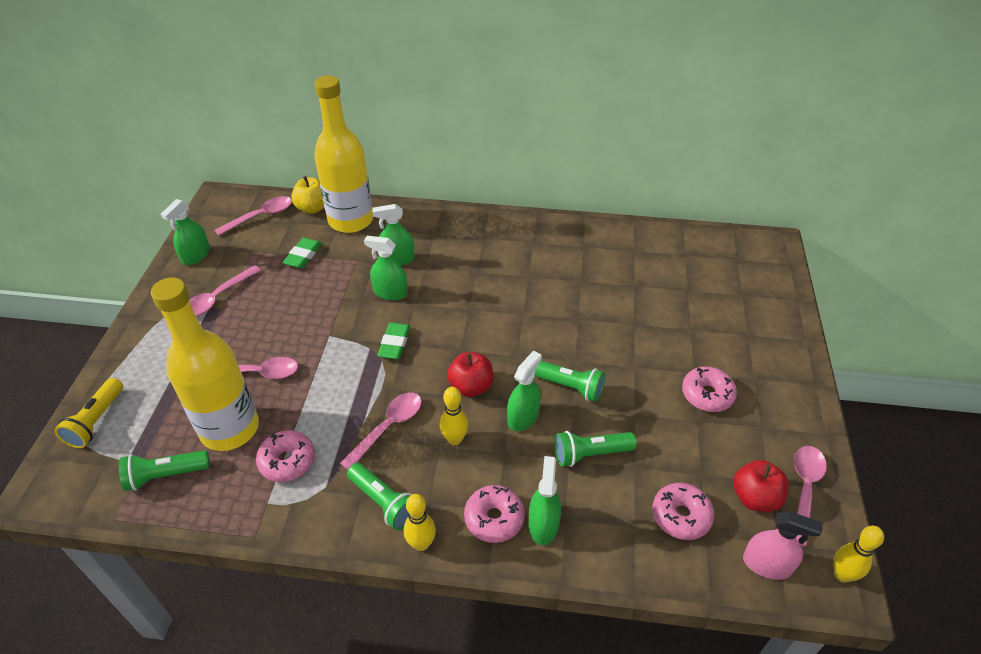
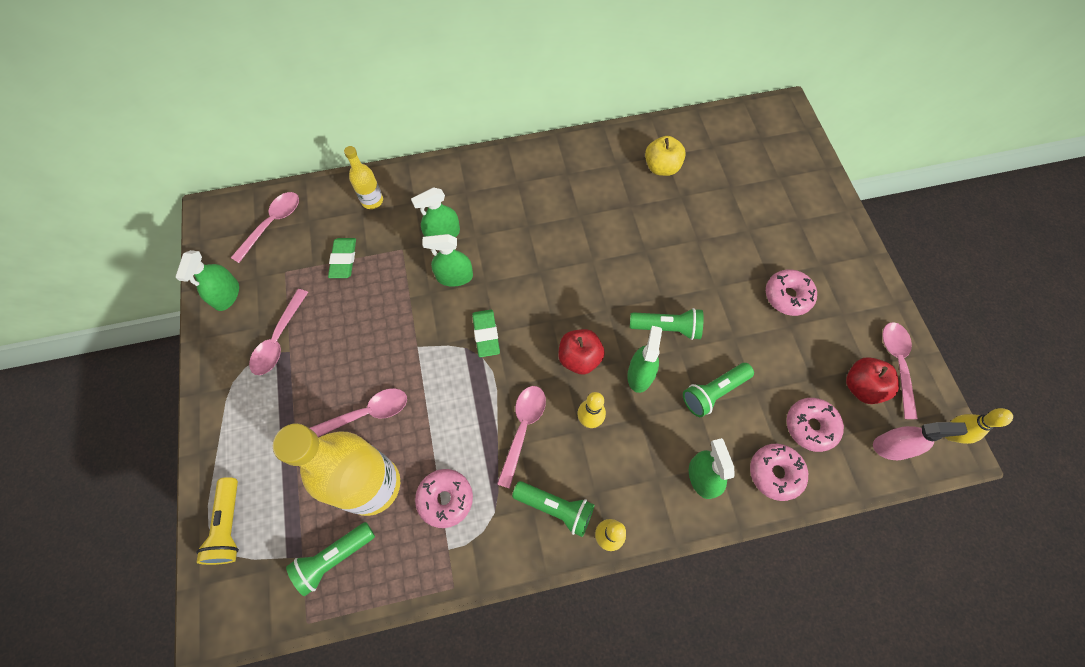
camera: 20 degrees left, 20 degrees up
yellow apple [291,176,324,214] -> yellow apple moved to [645,136,686,176]
yellow bottle [314,76,373,233] -> yellow bottle [344,146,383,209], size x0.46
pink donut [464,485,525,543] -> pink donut moved to [750,444,808,501]

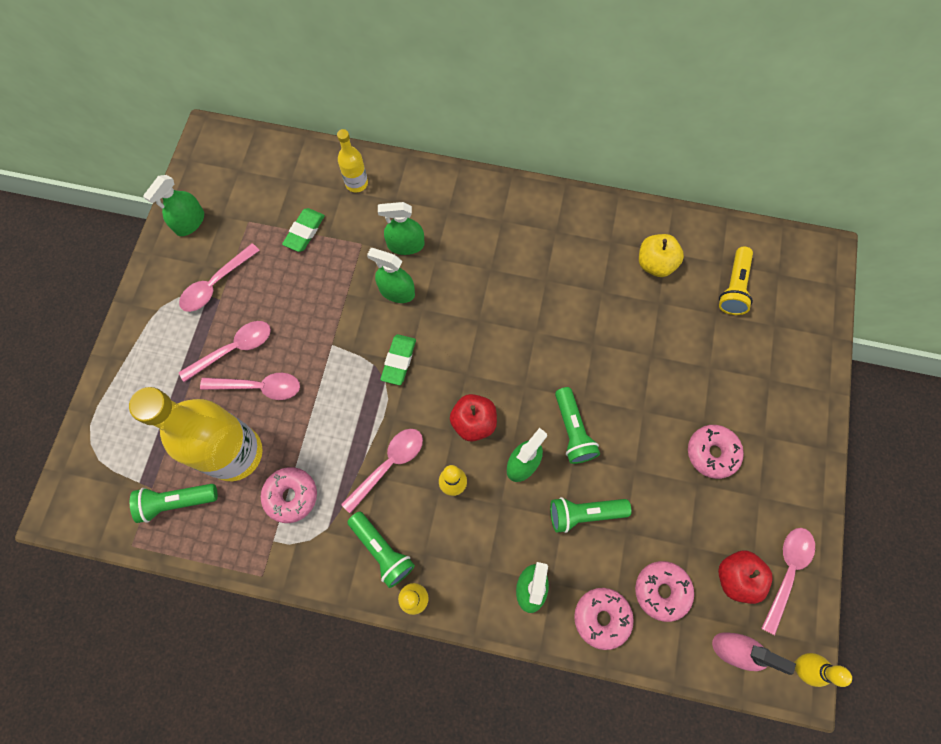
camera: 25 degrees right, 5 degrees up
yellow flashlight [196,477,239,565] -> yellow flashlight moved to [719,247,753,315]
pink spoon [231,192,299,263] -> pink spoon moved to [179,321,271,382]
green flashlight [630,308,704,340] -> green flashlight turned 45 degrees clockwise [555,387,600,464]

